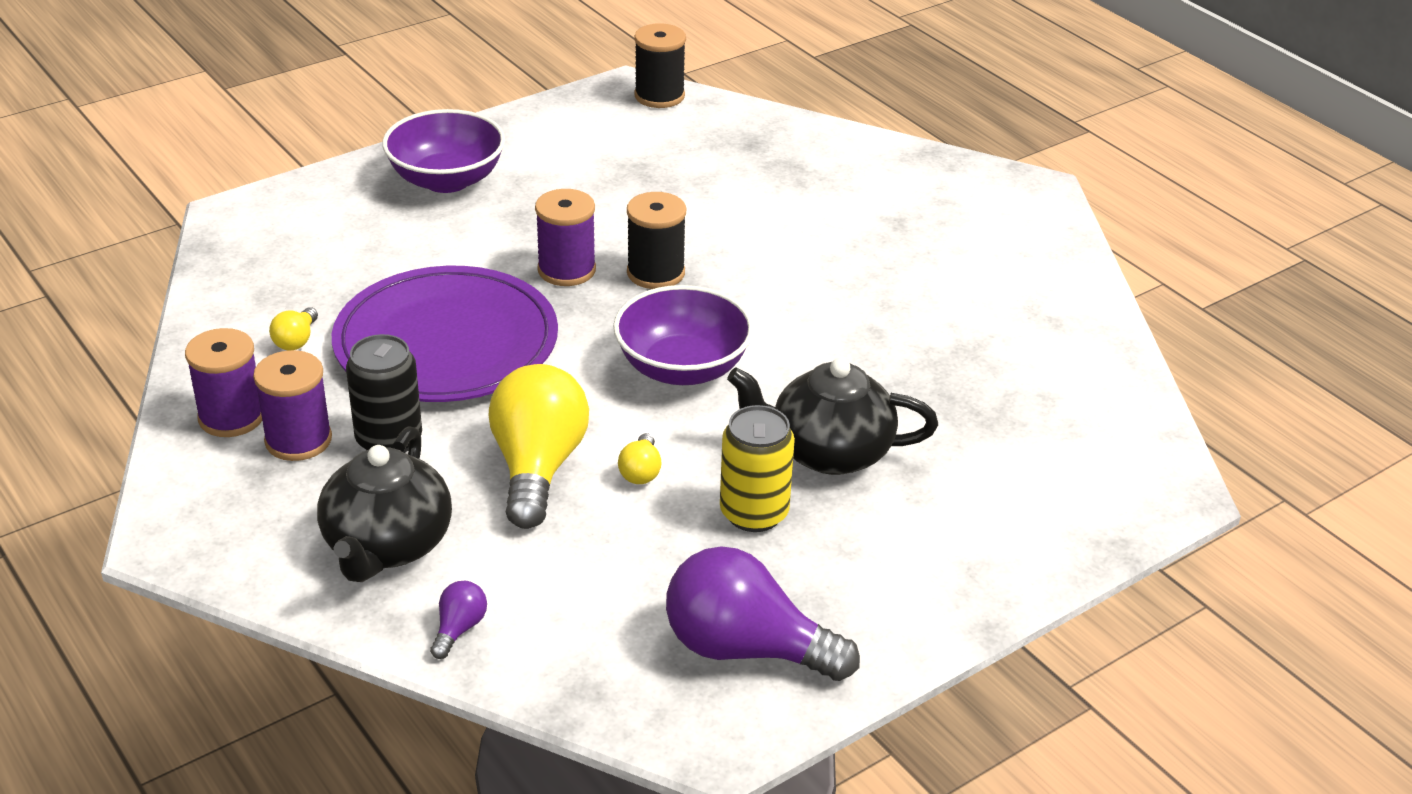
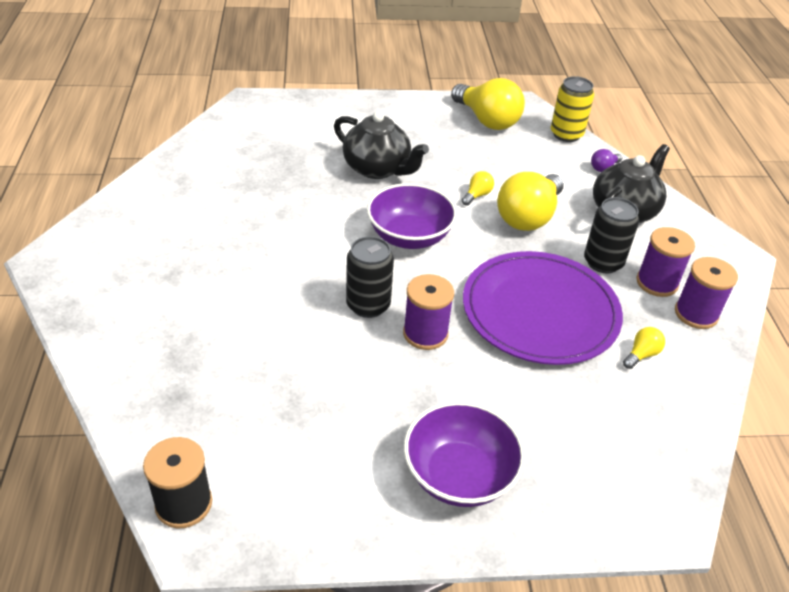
camera: 150 degrees left, 5 degrees up
black spool [627,192,686,289] -> black can [346,236,394,318]
purple light bulb [666,546,860,681] -> yellow light bulb [451,78,525,130]
yellow can [720,405,795,532] -> yellow can moved to [551,76,594,142]

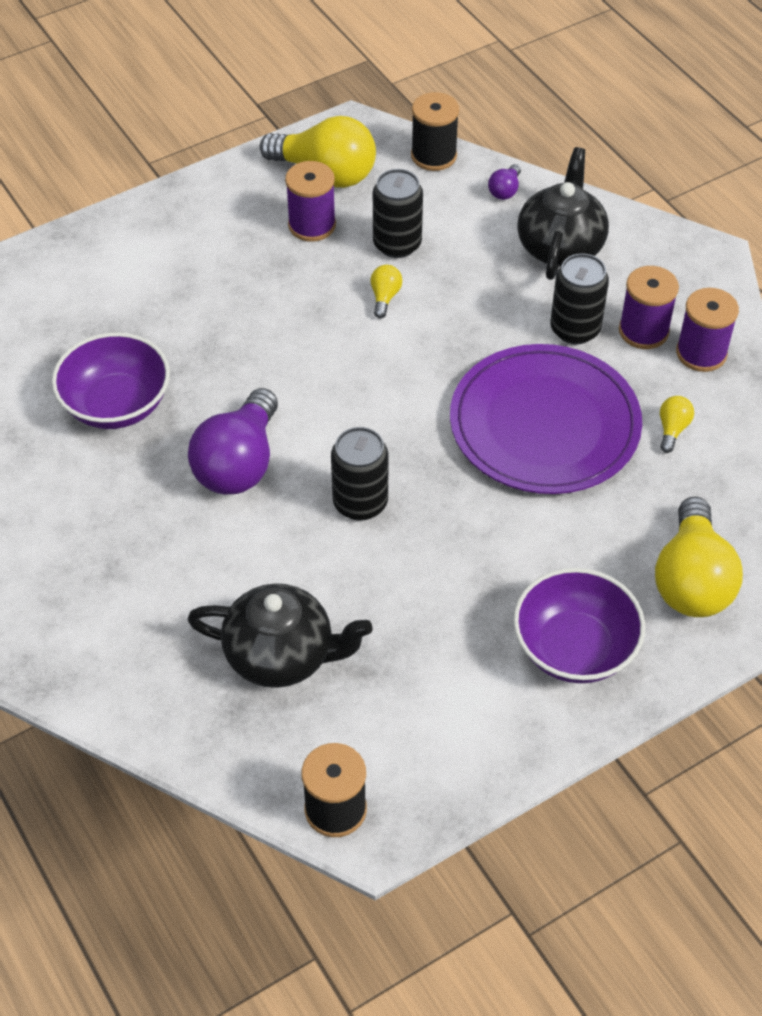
camera: 25 degrees left, 10 degrees up
black teapot [334,111,429,179] -> black teapot moved to [187,583,373,688]
purple bowl [367,183,457,249] -> purple bowl moved to [52,332,170,429]
purple spool [403,274,454,350] -> purple spool moved to [285,161,336,242]
yellow light bulb [497,172,564,231] -> yellow light bulb moved to [655,497,743,617]
yellow can [551,76,594,142] -> black spool [411,92,459,171]
none -> purple light bulb [188,388,278,494]
none -> black can [373,169,423,258]

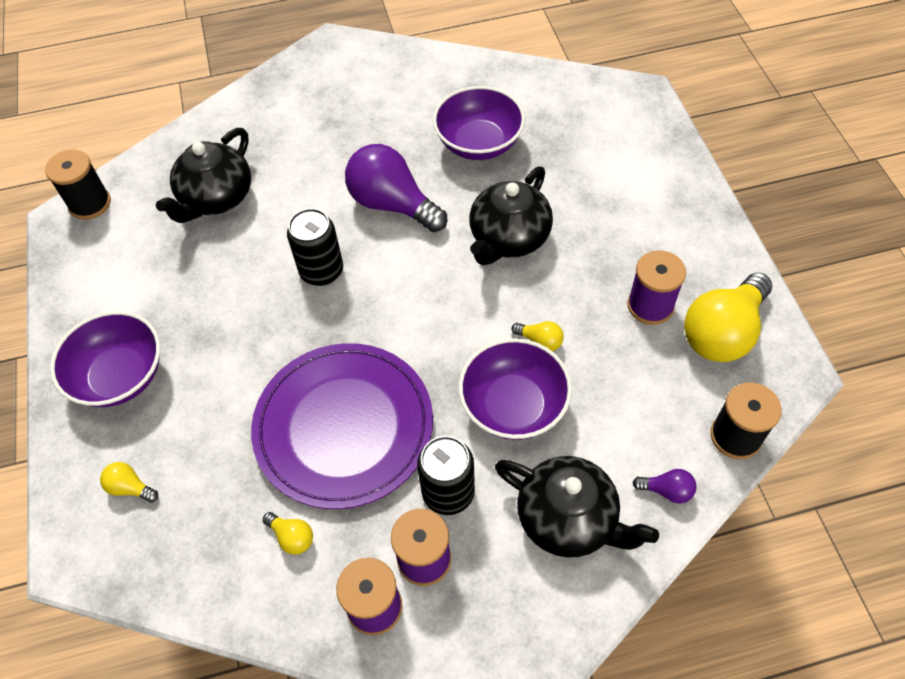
camera: 110 degrees right, 5 degrees up
black can [373,169,423,258] -> none
purple light bulb [488,164,521,200] -> purple light bulb turned 150 degrees clockwise [633,469,697,503]
yellow light bulb [655,497,743,617] -> yellow light bulb [100,462,158,502], size x0.43
none -> purple bowl [458,338,572,440]
none -> black teapot [469,167,553,265]

